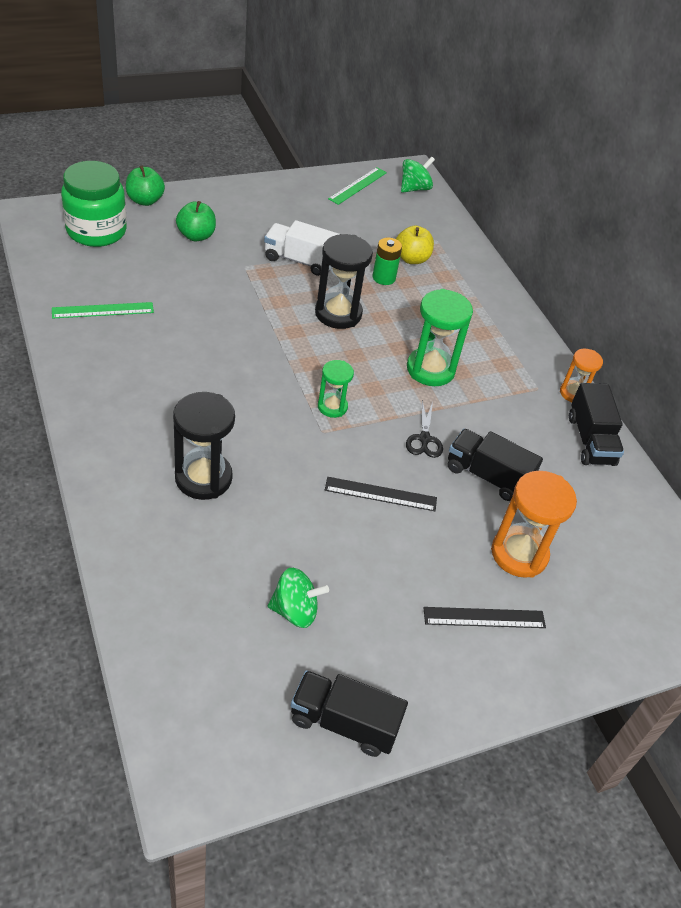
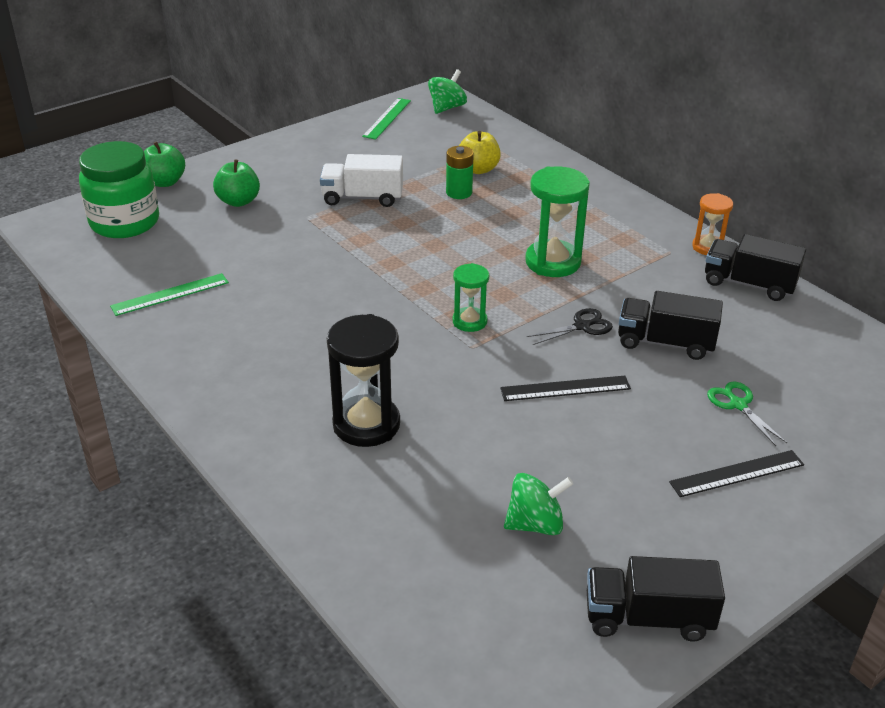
camera: 10 degrees left, 10 degrees down
black hourglass [315,234,373,329] -> none
black scissors [406,401,443,458] -> black scissors turned 105 degrees counterclockwise [527,308,613,345]
orange hourglass [491,471,577,578] -> green scissors [707,382,787,446]
black truck [569,383,624,466] -> black truck turned 135 degrees clockwise [705,234,806,301]

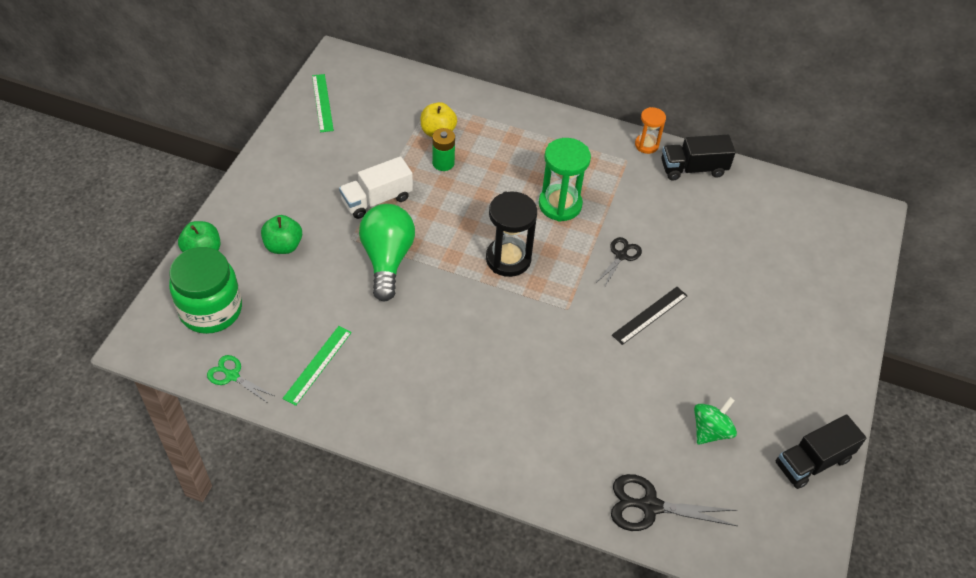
camera: 35 degrees left, 15 degrees up
black hourglass [327,314,400,447] -> black hourglass moved to [486,192,537,277]
green spinning top [428,69,467,114] -> none
green hourglass [453,263,489,332] -> none
black truck [618,291,723,360] -> none
black ruler [669,450,804,497] -> none
green scissors [707,382,787,446] -> green scissors moved to [207,355,274,403]
none -> green light bulb [359,204,415,301]
none -> black scissors [611,474,737,531]

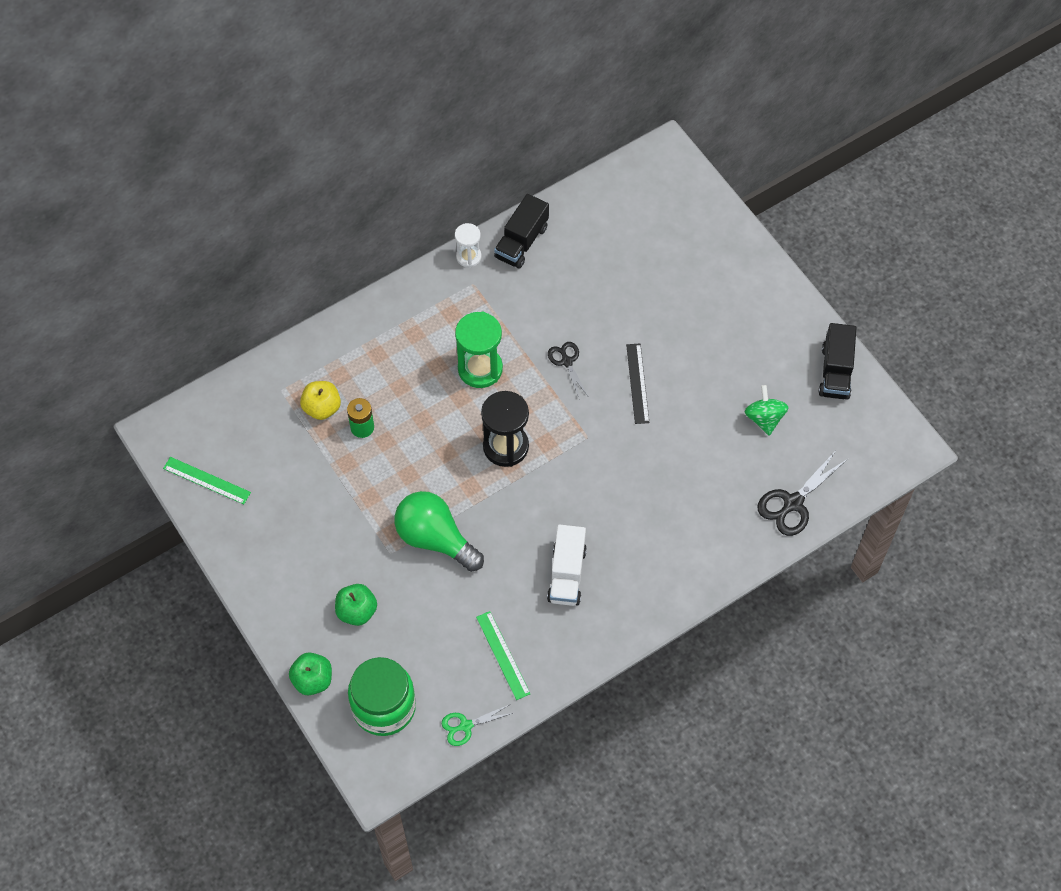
camera: 50 degrees left, 10 degrees up
white truck [339,156,413,219] -> white truck moved to [547,524,587,606]
orange hourglass [635,107,666,154] -> white hourglass [455,223,481,268]

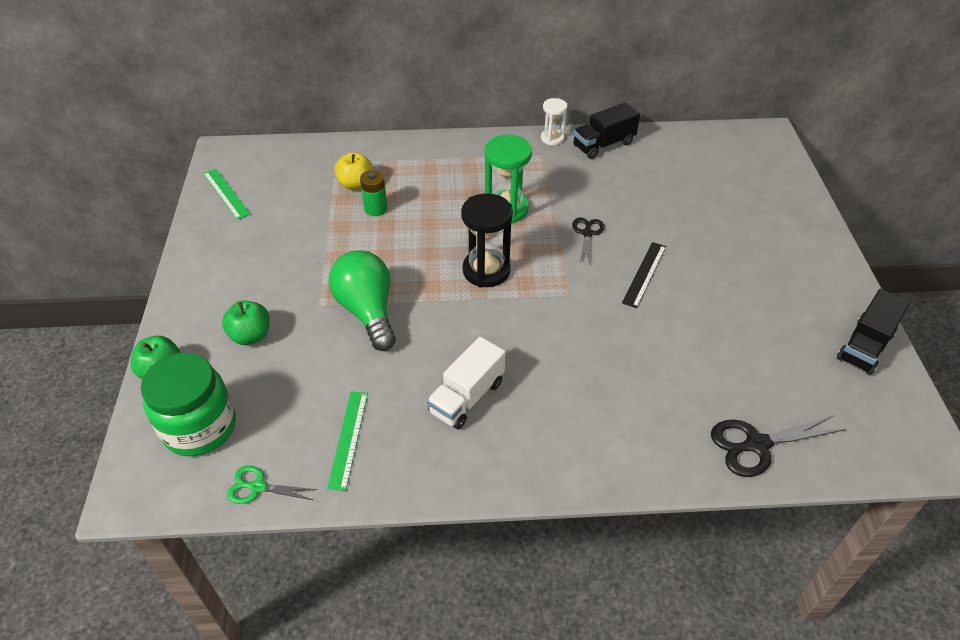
camera: 30 degrees right, 15 degrees down
green spinning top [744,385,789,436] -> none

